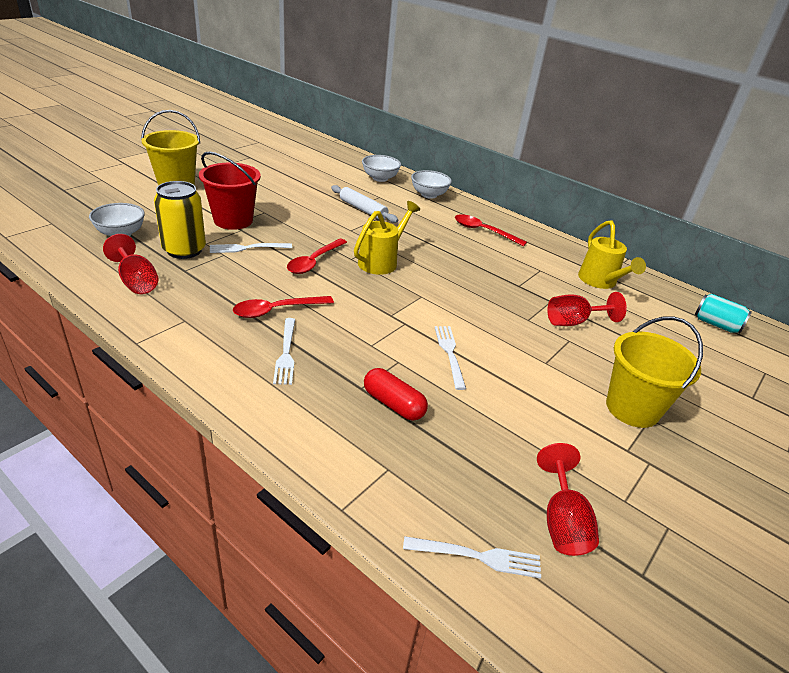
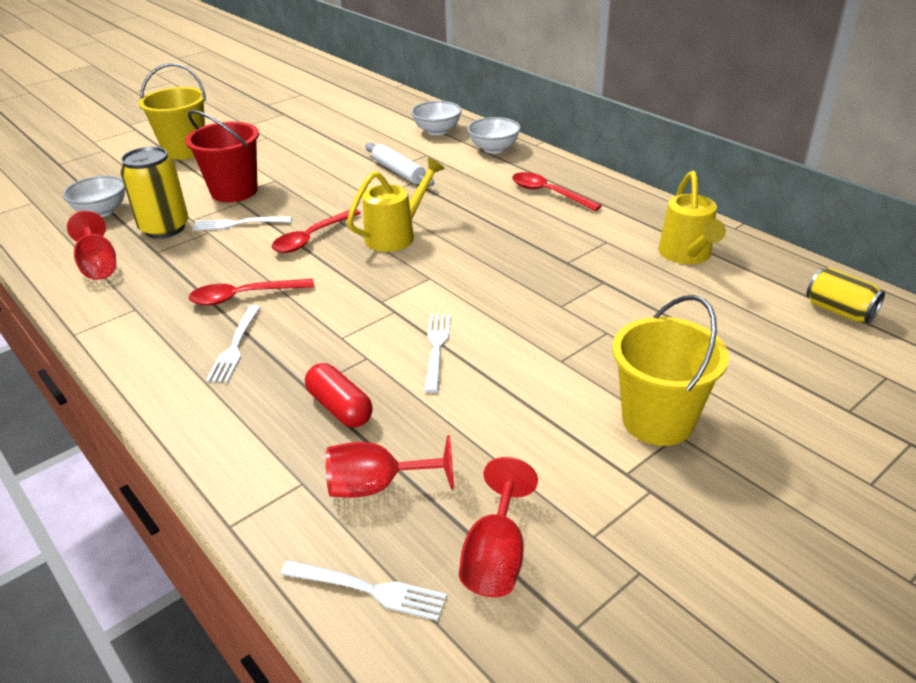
camera: 15 degrees right, 0 degrees up
red goblet [547,292,627,326] -> red goblet moved to [326,435,454,498]
turquoise can [695,294,752,333] -> yellow can [806,267,885,323]

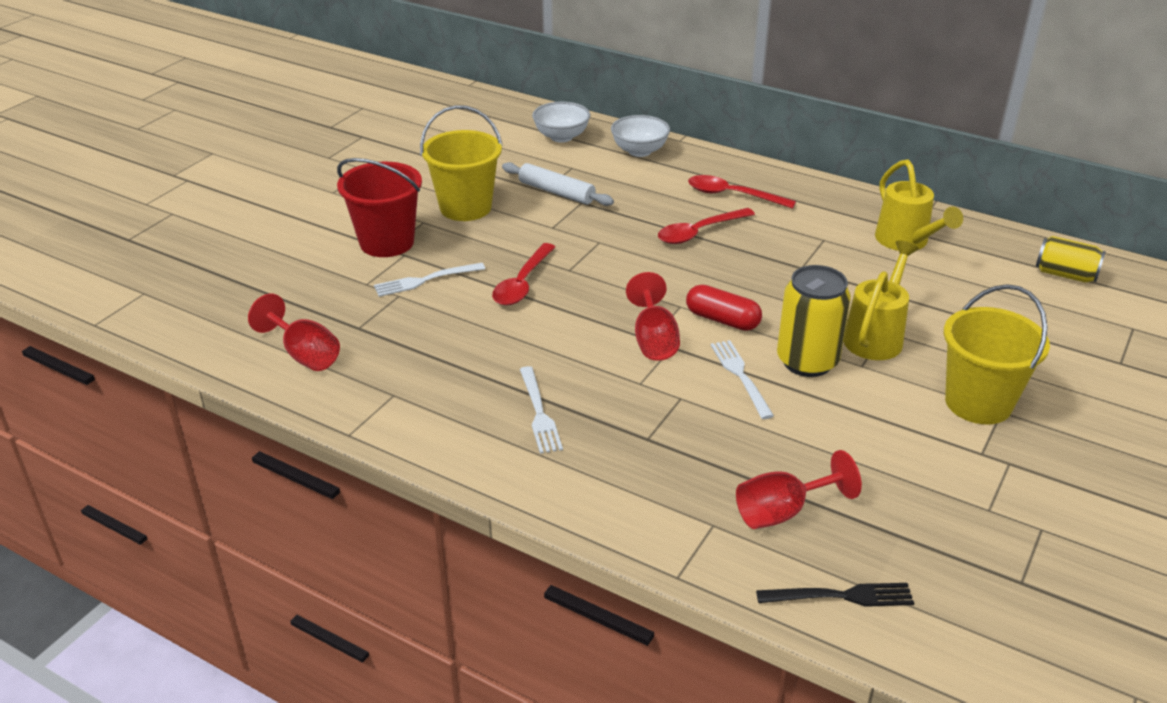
camera: 20 degrees left, 0 degrees up
white bowl [63,176,125,217] -> none
yellow can [120,147,188,238] -> yellow can moved to [777,265,851,377]
yellow bucket [138,63,206,160] -> yellow bucket moved to [420,105,503,221]
red spoon [188,279,314,306] -> red spoon moved to [658,208,755,244]
white fork [281,560,447,621] -> black fork [756,583,914,607]
red capsule [305,363,373,427] -> red capsule moved to [686,285,762,331]
yellow watering can [347,157,445,252] -> yellow watering can moved to [843,240,919,360]
red goblet [459,457,538,597] -> red goblet moved to [626,272,680,361]

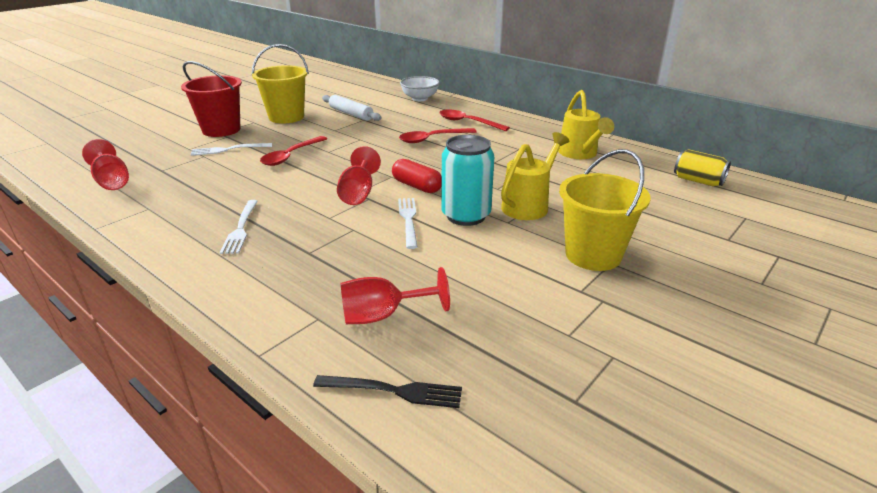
camera: 10 degrees right, 5 degrees down
white bowl [532,102,591,143] -> none
yellow can [777,265,851,377] -> turquoise can [442,135,494,226]

